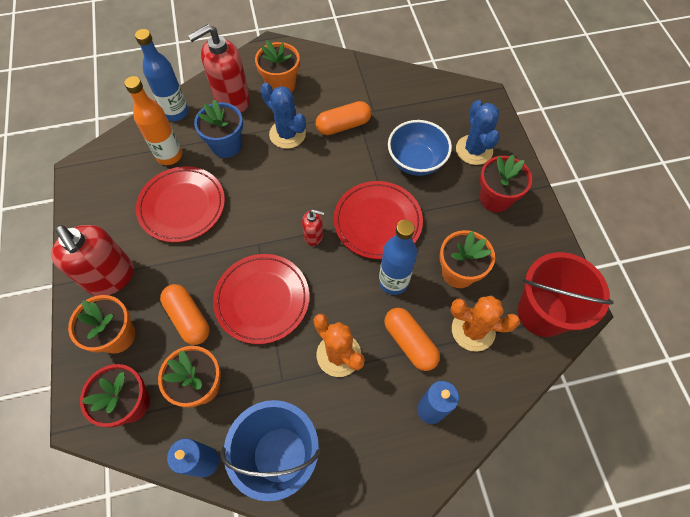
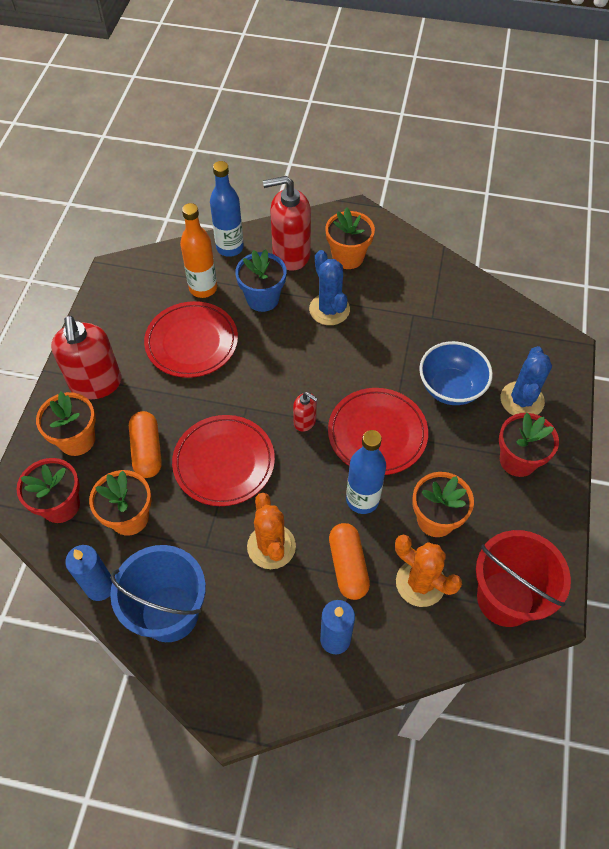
camera: 25 degrees right, 5 degrees down
orange capsule [315,101,371,135] -> none

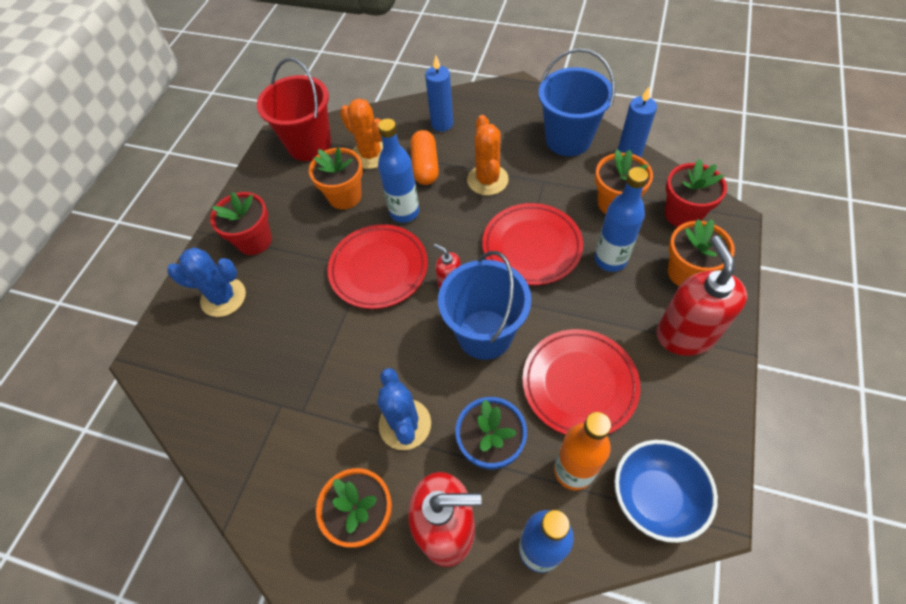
camera: 170 degrees left, 0 degrees up
orange capsule [129,411,162,478] -> blue bottle [595,167,648,272]
blue bowl [419,341,493,405] -> blue bowl moved to [614,440,718,543]
blue cactus [501,346,552,415] -> blue cactus turned 75 degrees clockwise [167,248,246,317]
none -> blue bucket [438,251,531,360]

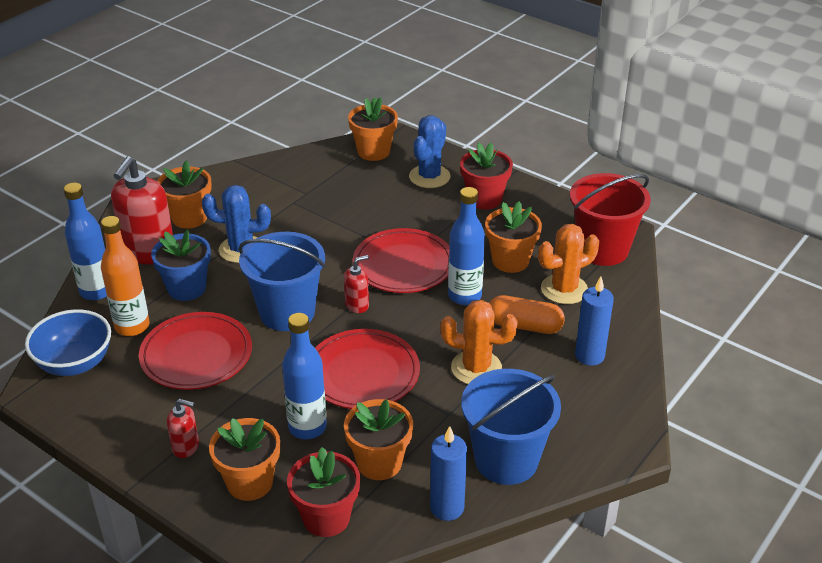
camera: 105 degrees right, 20 degrees down
red soap dispenser [656,236,747,356] -> red soap dispenser [167,399,199,458], size x0.49
none -> orange flower pot [348,97,398,161]

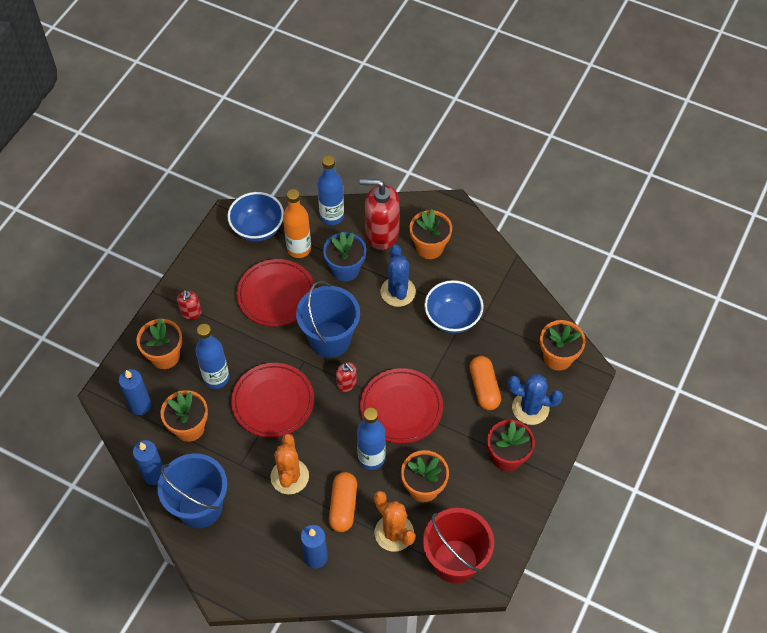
camera: 80 degrees right, 20 degrees up
red flower pot [287,447,360,537] -> blue candle [119,369,151,415]
none -> blue bowl [424,280,484,333]
none -> orange capsule [470,356,501,410]

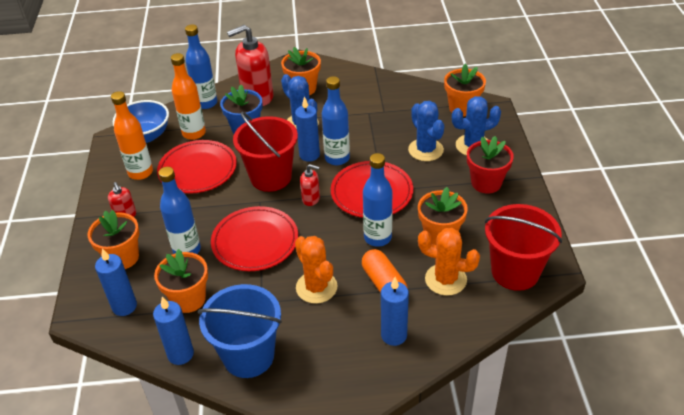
camera: 30 degrees left, 15 degrees down
blue bucket [296,281,360,358] -> red bucket [233,112,298,192]
blue bowl [424,280,484,333] -> none
orange capsule [470,356,501,410] -> blue cactus [408,101,444,161]
none -> orange bottle [111,91,153,180]
none -> blue candle [295,96,320,162]
none -> blue bottle [322,76,350,165]

